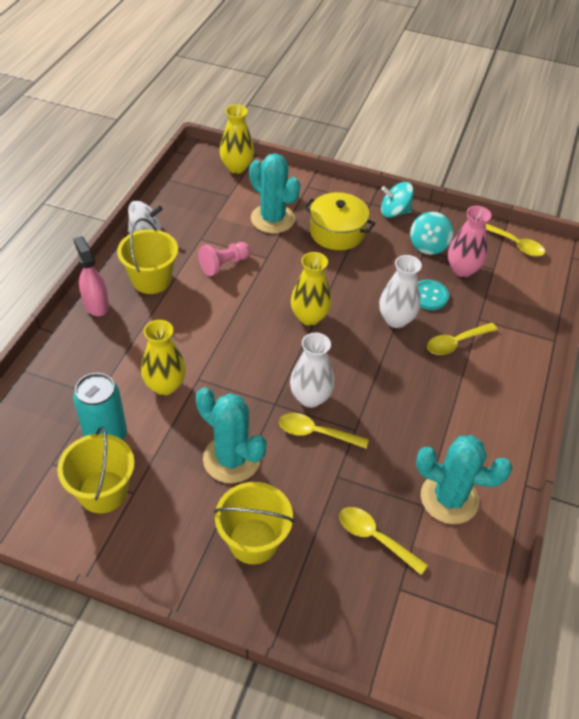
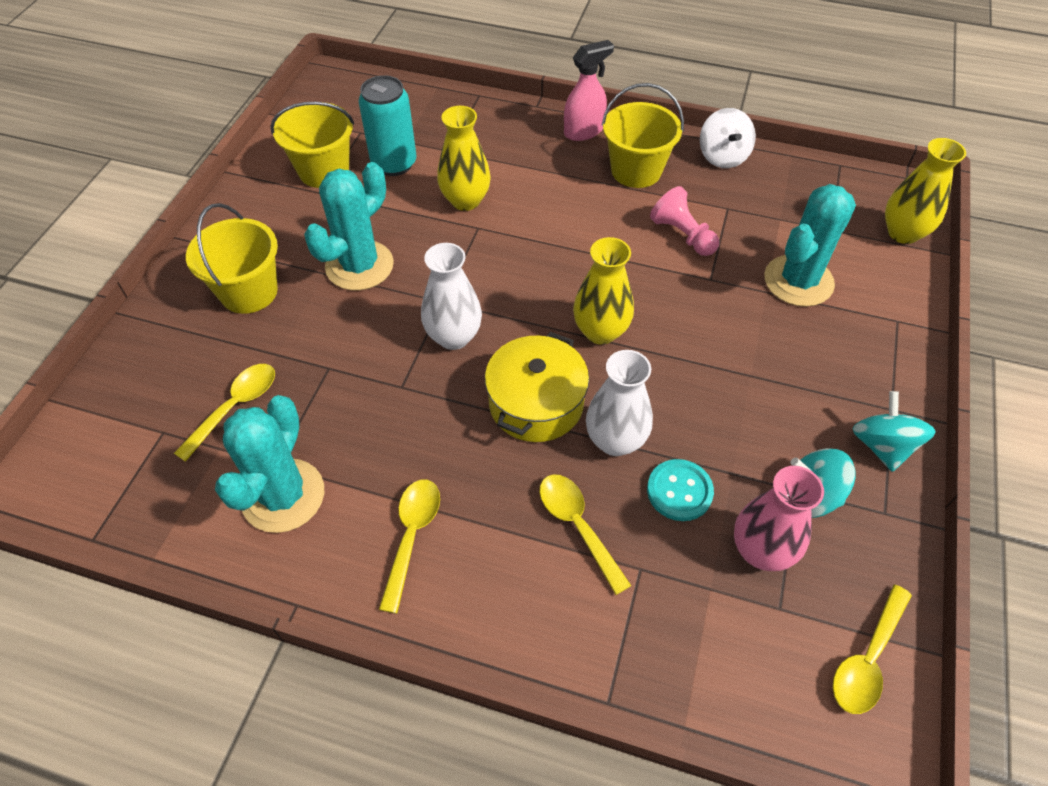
camera: 90 degrees right, 5 degrees up
yellow spoon [279,413,369,449] -> yellow spoon moved to [379,480,440,614]
yellow pot [304,192,375,250] -> yellow pot moved to [485,332,589,442]

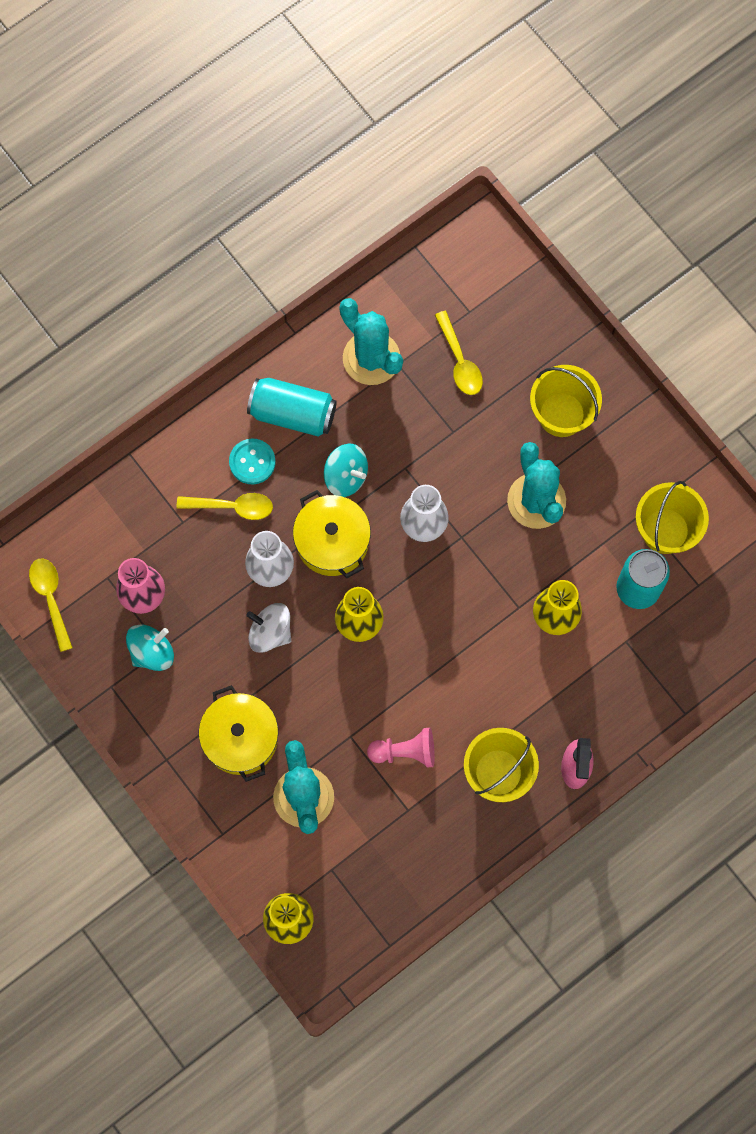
camera: 125 degrees right, 20 degrees up
yellow spoon [379,480,440,614] -> turquoise can [247,378,337,437]
turquoise button [647,459,714,521] -> turquoise button moved to [229,439,276,484]
white spinning top [700,108,756,168] -> white spinning top moved to [246,603,291,653]
turquoise spinning top [852,391,936,472] -> turquoise spinning top moved to [324,443,368,497]
none -> yellow pot [199,685,279,782]

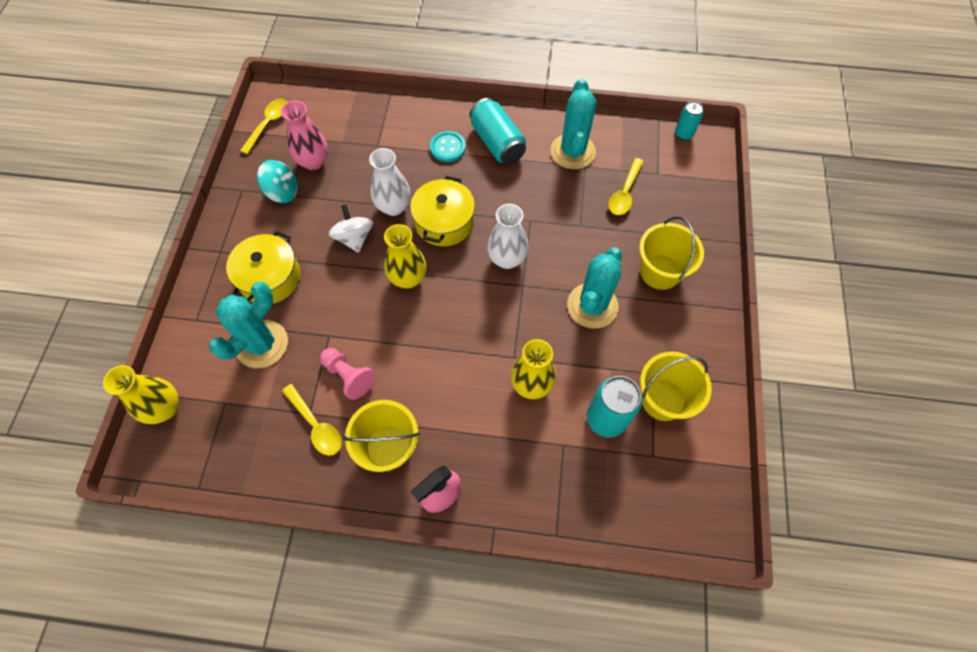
camera: 45 degrees right, 10 degrees down
yellow spoon [177,493,273,520] -> yellow spoon moved to [282,384,342,456]
turquoise spinning top [324,443,368,497] -> none
none -> turquoise can [675,101,704,140]

